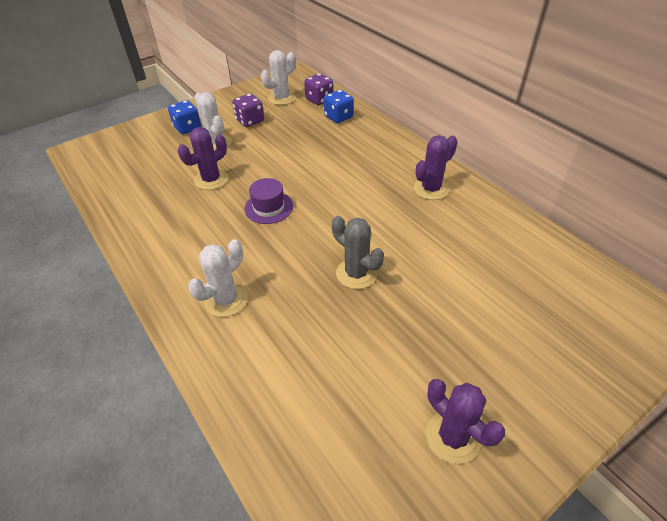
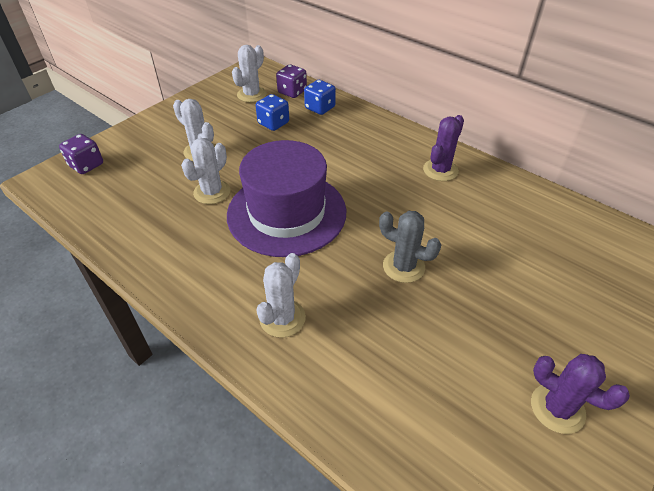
camera: 15 degrees left, 0 degrees up
blue dice [168,100,201,134] -> blue dice moved to [256,94,289,131]
purple cactus [178,127,228,190] -> white cactus [181,138,230,204]
purple dice [232,93,264,127] -> purple dice moved to [59,134,103,174]
purple hat [244,178,293,224] -> purple hat [227,140,346,257], size x2.31

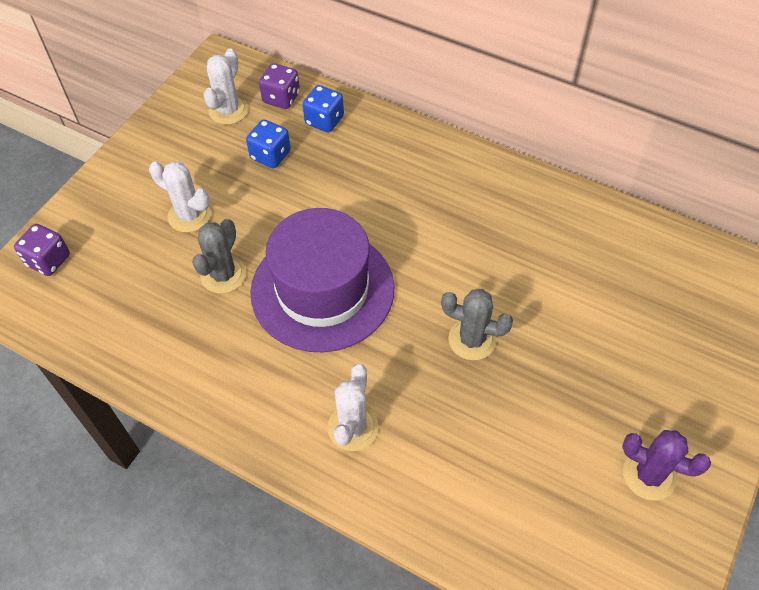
camera: 10 degrees left, 10 degrees up
white cactus [181,138,230,204] -> grey cactus [192,219,246,294]
purple cactus [423,115,464,181] -> none

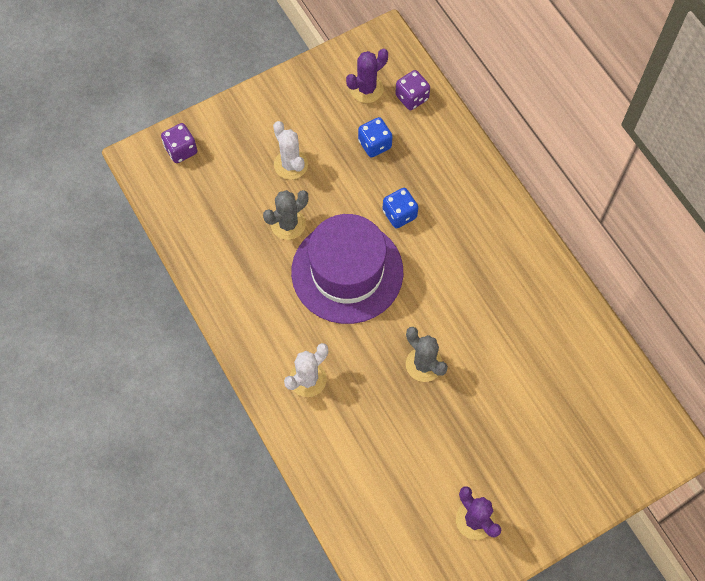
camera: 30 degrees right, 10 degrees up
white cactus [204,48,248,125] -> purple cactus [346,48,388,103]
blue dice [303,85,344,133] -> blue dice moved to [383,188,418,228]

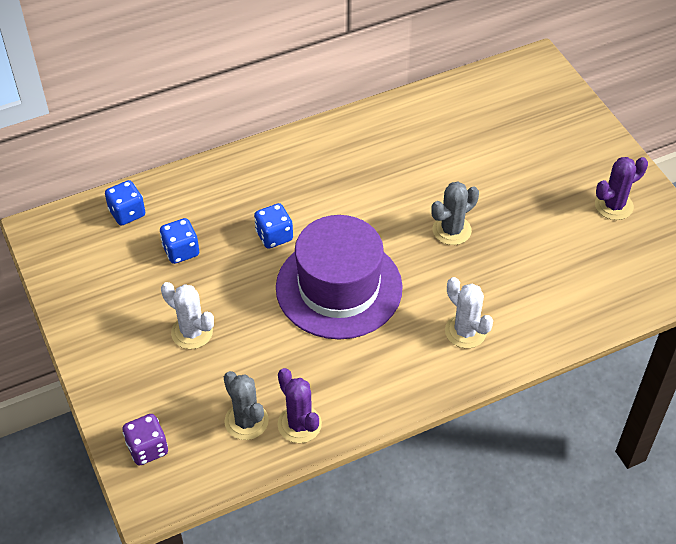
camera: 85 degrees left, 15 degrees down
grey cactus [263,190,308,240] -> grey cactus moved to [224,371,269,440]
white cactus [273,121,308,180] -> white cactus turned 60 degrees clockwise [161,282,214,349]
purple cactus [346,48,388,103] -> purple cactus moved to [278,368,322,443]
purple dice [395,70,430,110] -> blue dice [105,180,145,226]

